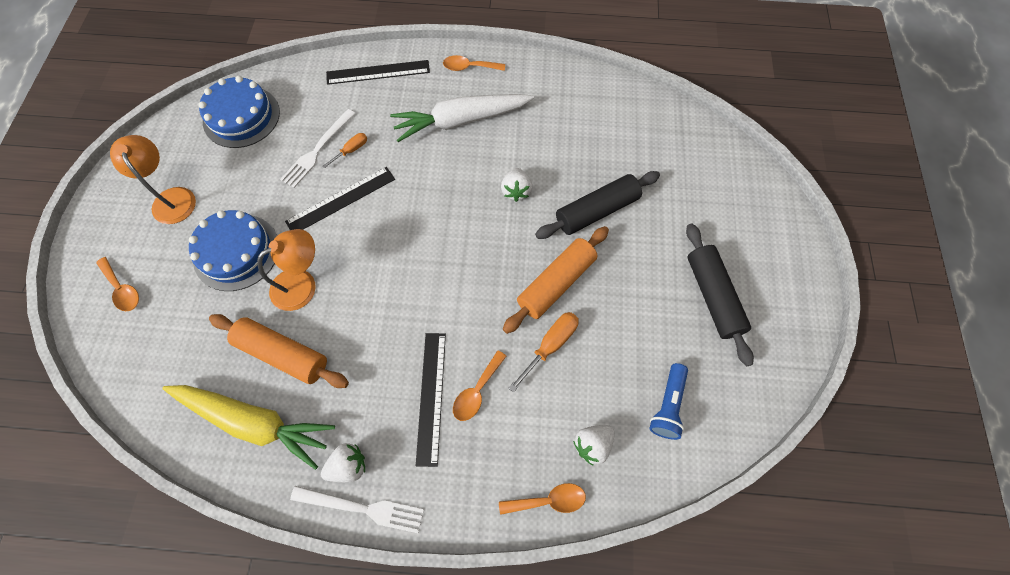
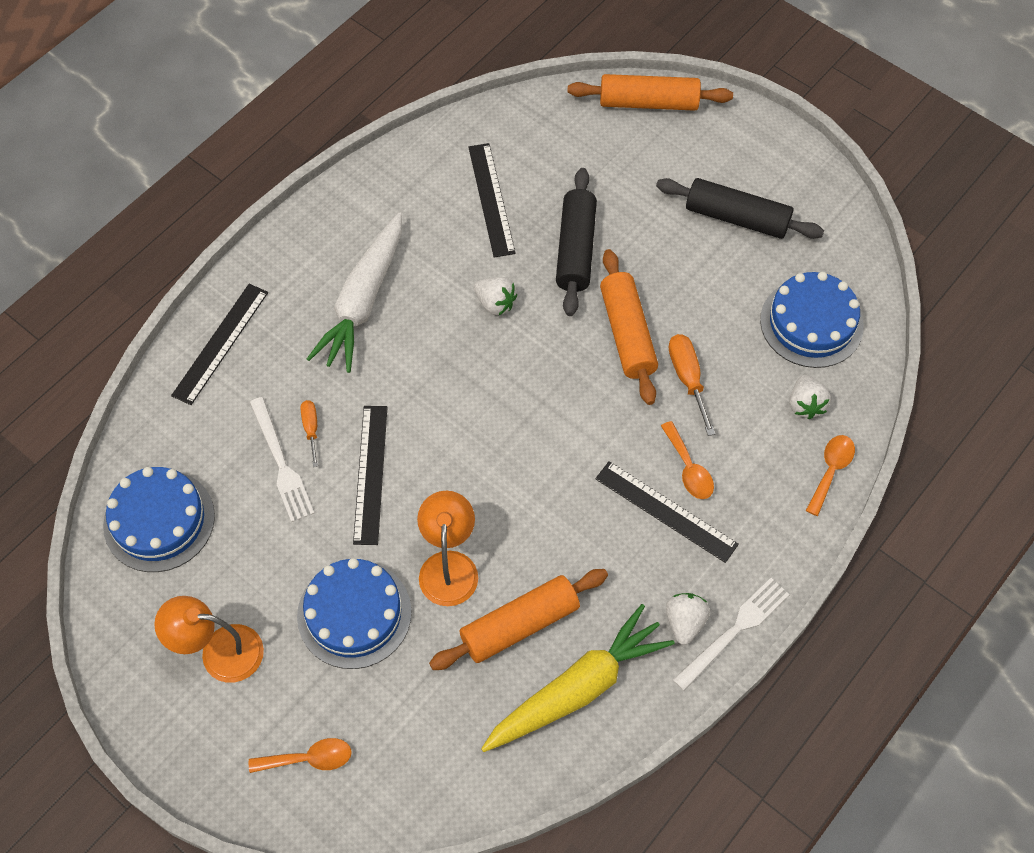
camera: 55 degrees left, 5 degrees down
orange spoon [443,55,505,71] -> none
blue flashlight [649,363,688,440] -> blue cake [760,272,864,368]
none -> black ruler [468,143,516,257]
none -> orange rolling pin [567,74,733,111]

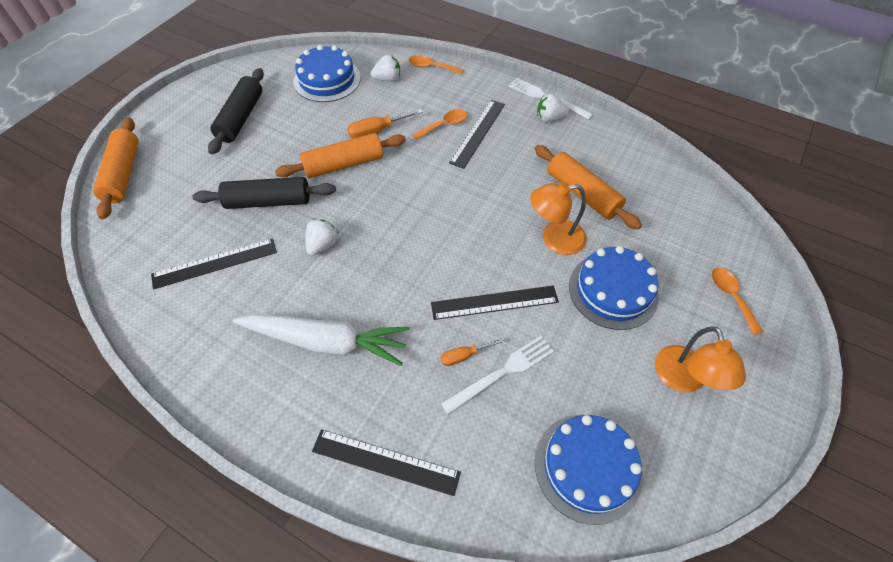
camera: 100 degrees left, 5 degrees down
yellow carrot [481,604,675,752] -> none

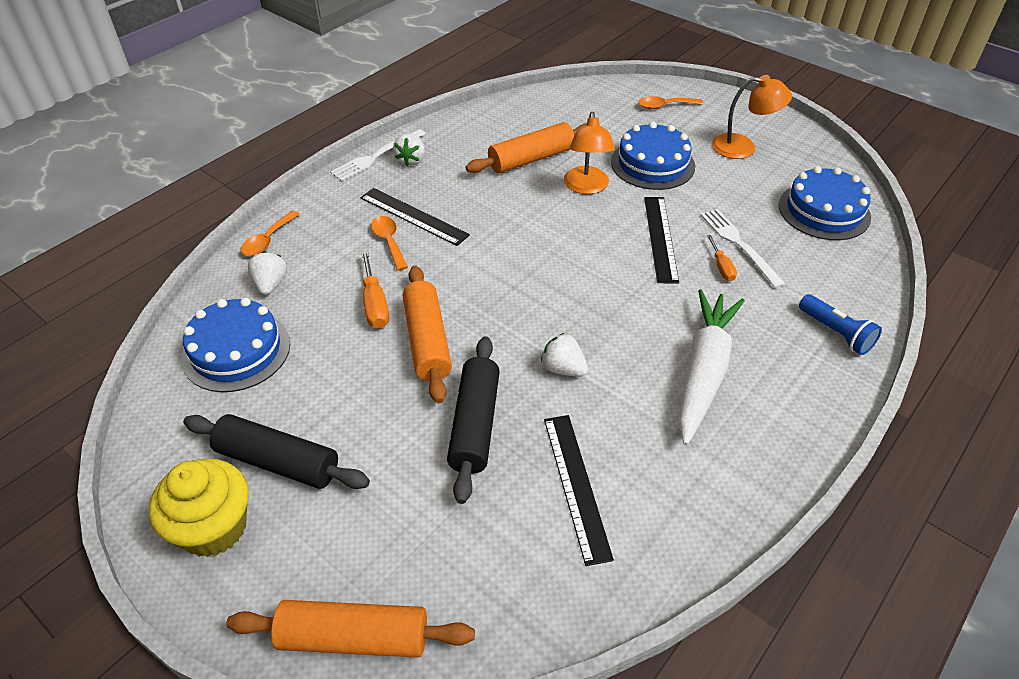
camera: 80 degrees left, 10 degrees down
black ruler [312,429,461,496] -> blue flashlight [799,294,882,355]
none -> yellow cupcake [149,458,249,557]

